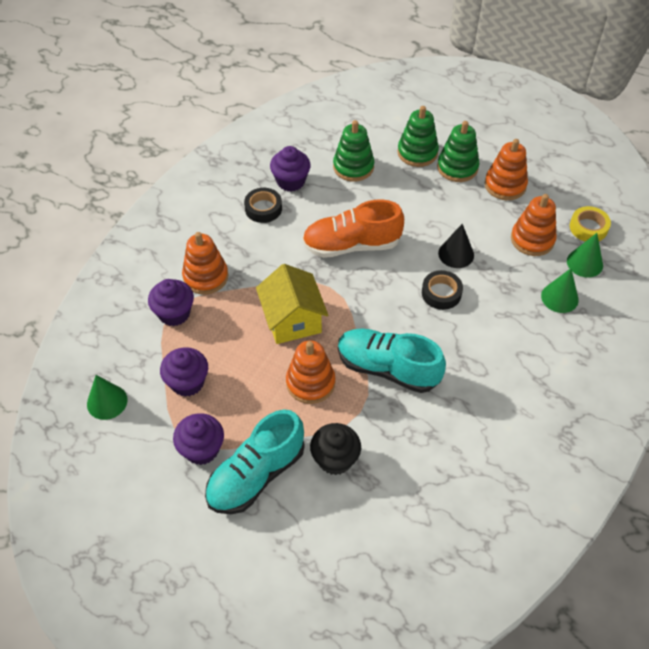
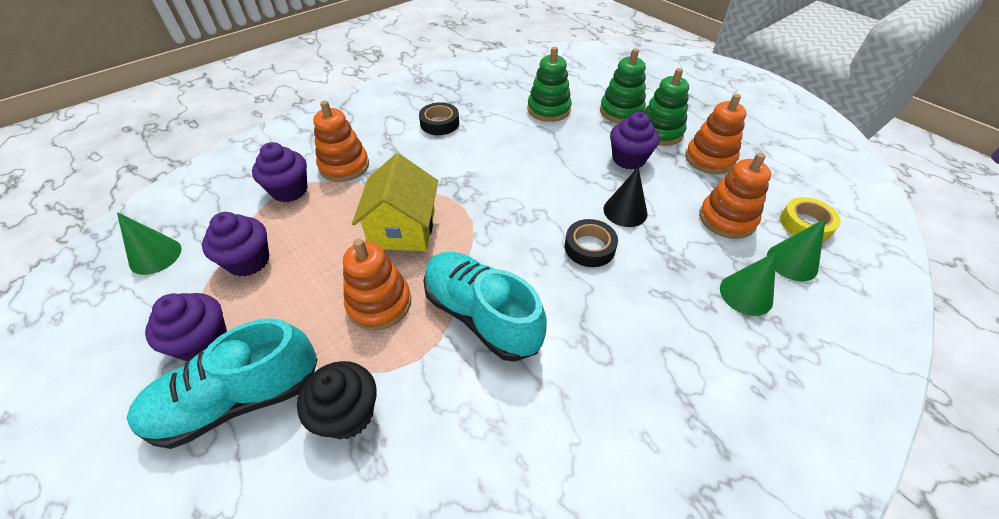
camera: 20 degrees right, 5 degrees down
purple cupcake [270,146,311,192] -> purple cupcake moved to [610,112,659,169]
orange shoe [302,199,404,258] -> none

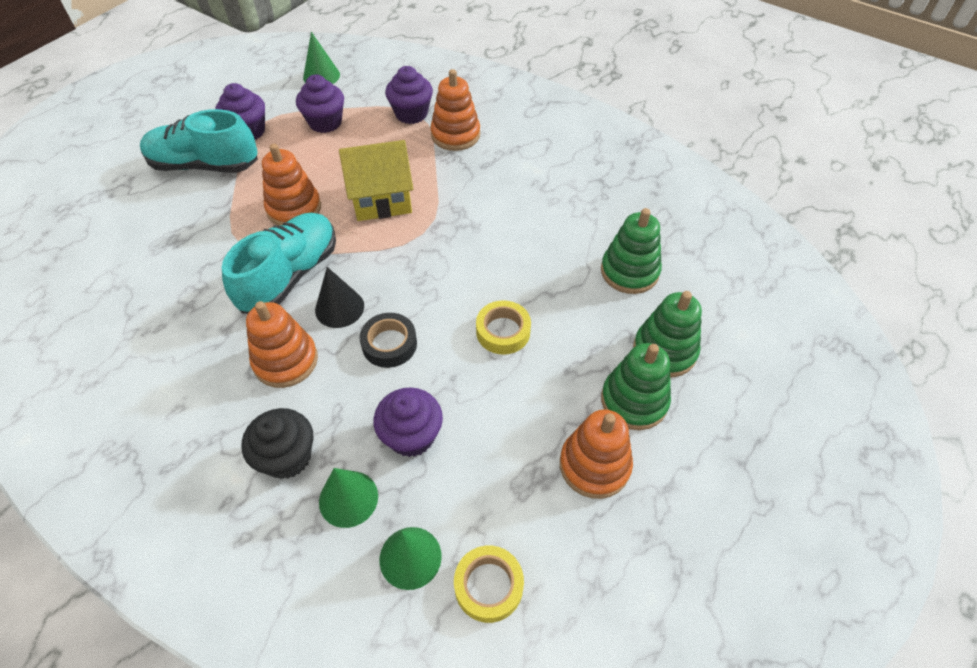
camera: 75 degrees right, 5 degrees up
turquoise shoe [127,318,318,449] -> turquoise shoe turned 45 degrees counterclockwise [140,109,258,173]
black cupcake [297,361,377,439] -> black cupcake moved to [242,408,313,479]
black tape [419,102,459,135] -> none
black cone [603,167,648,227] -> black cone moved to [315,267,364,328]
purple cupcake [610,112,659,169] -> purple cupcake moved to [373,387,443,457]
orange stacking toy [699,153,771,239] -> orange stacking toy moved to [246,301,318,388]
none -> yellow tape [476,300,531,355]

